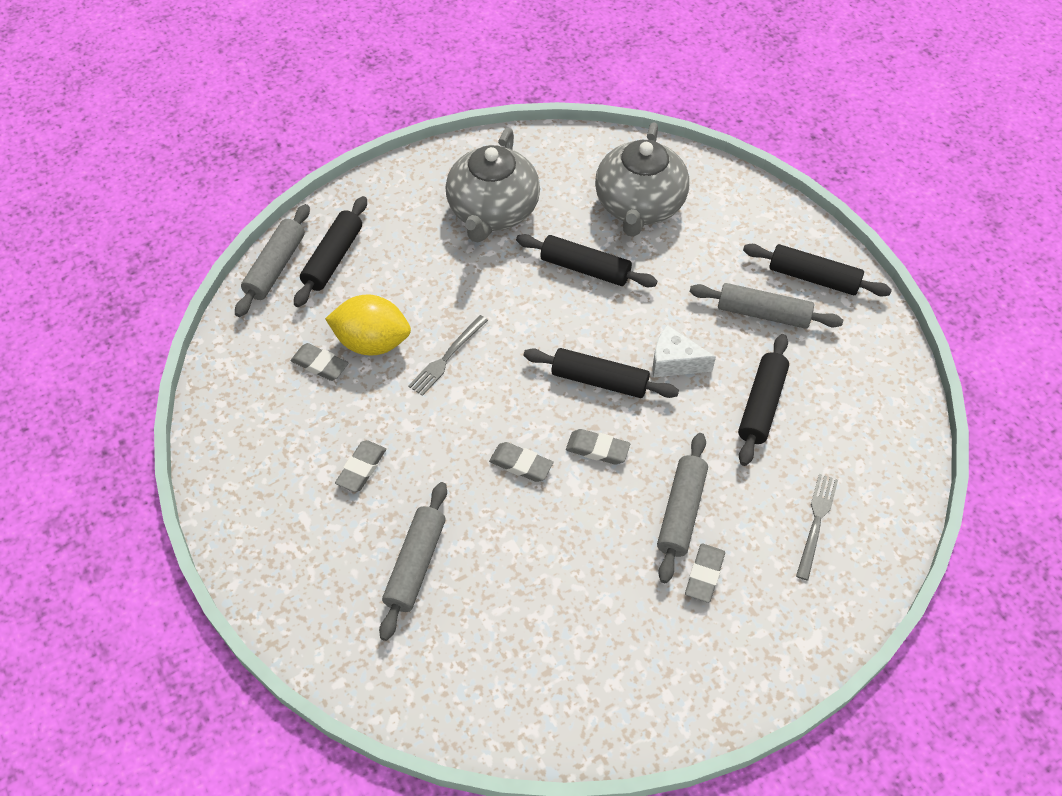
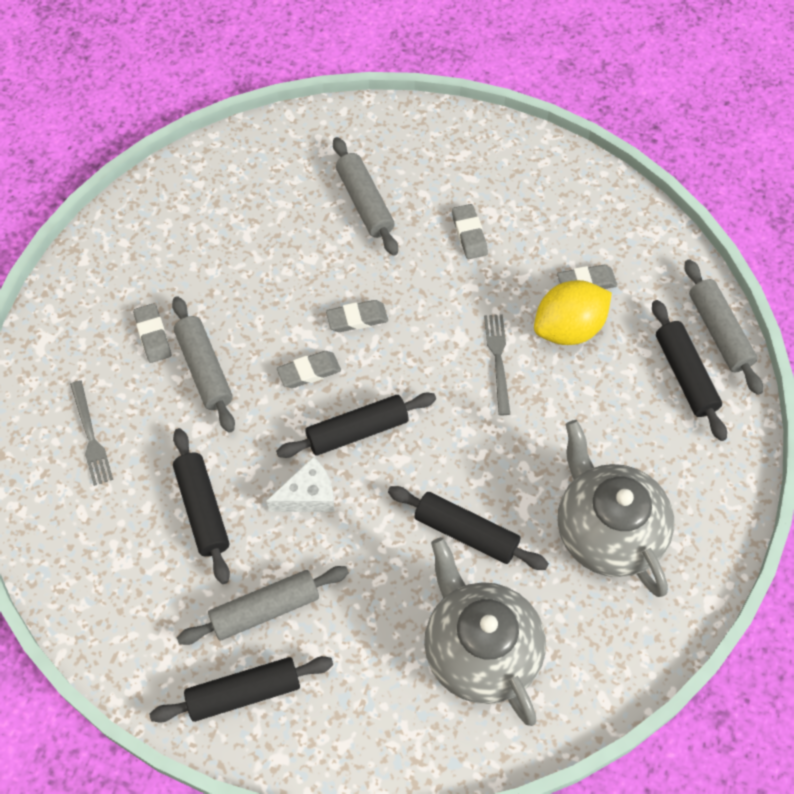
camera: 140 degrees right, 5 degrees up
black rolling pin [516,234,657,287] -> black rolling pin turned 45 degrees clockwise [388,486,549,570]

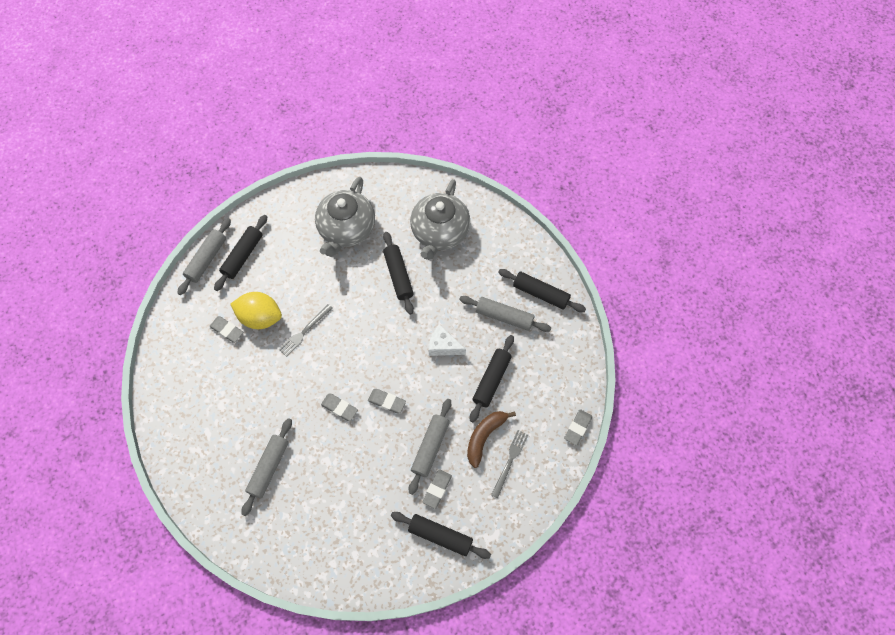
camera: 135 degrees left, 5 degrees up
black rolling pin [276,393,436,458] -> black rolling pin moved to [391,512,491,559]
grey eraser [452,204,488,259] -> grey eraser moved to [564,409,592,446]
none -> brown banana [467,411,516,468]

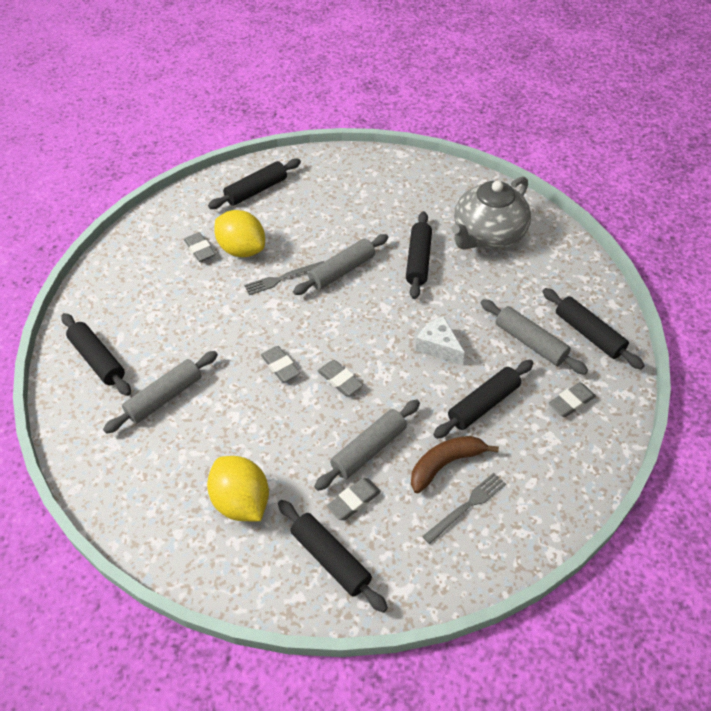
camera: 25 degrees right, 15 degrees down
grey rolling pin [177,218,231,295] -> grey rolling pin moved to [293,234,388,295]
grey teapot [315,177,375,257] -> none
grey eraser [564,409,592,446] -> grey eraser moved to [549,382,596,417]
none -> black rolling pin [61,313,131,396]
none -> yellow lemon [207,456,269,521]

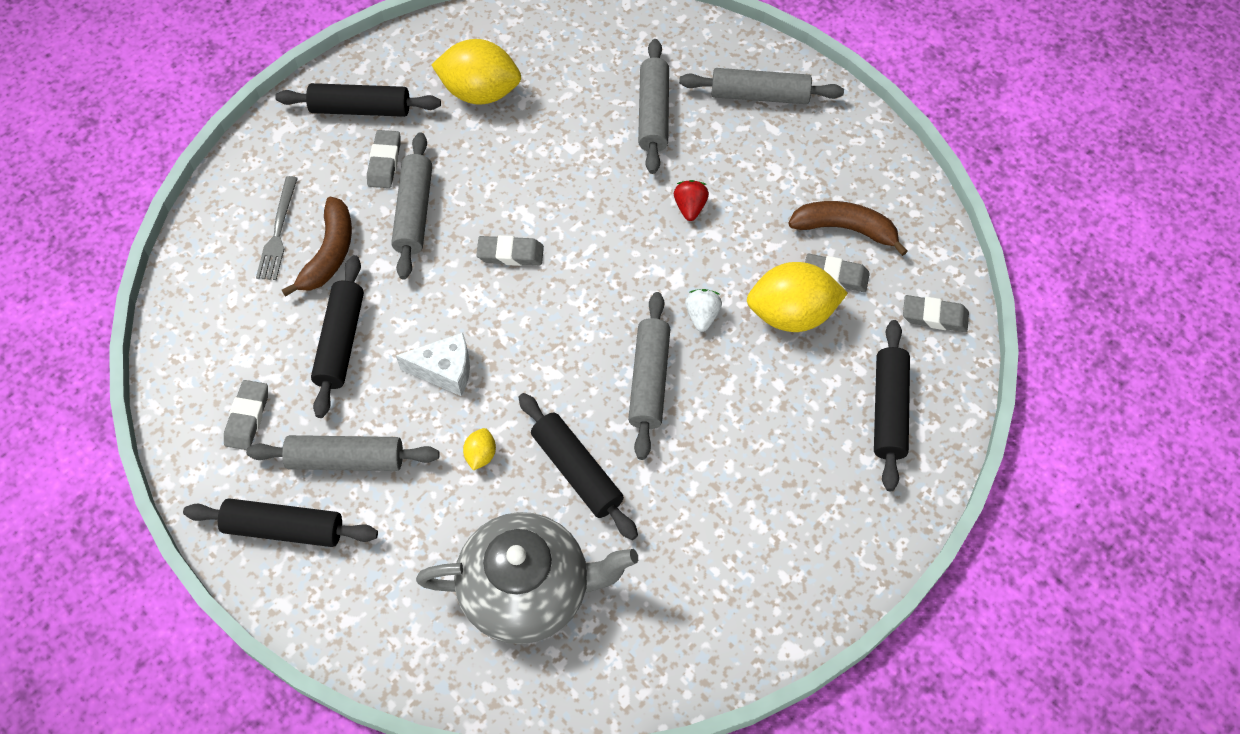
camera: 135 degrees right, 10 degrees up
black rolling pin [61,313,131,396] -> grey rolling pin [679,68,844,104]
grey fork [244,261,324,295] -> white strawberry [685,289,722,332]
grey eraser [261,346,300,382] -> grey eraser moved to [903,295,969,332]
grey teapot [452,177,531,250] -> grey teapot turned 90 degrees clockwise [416,512,638,644]
none -> yellow lemon [463,428,496,470]
none -> red strawberry [674,180,709,221]
none -> brown banana [788,201,908,256]

